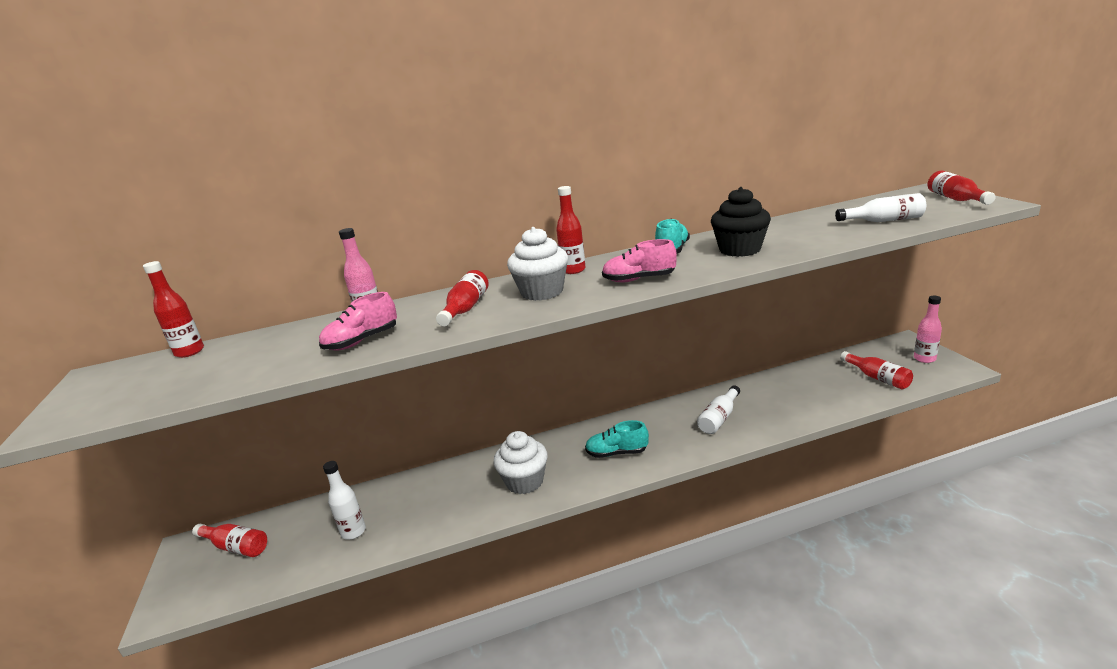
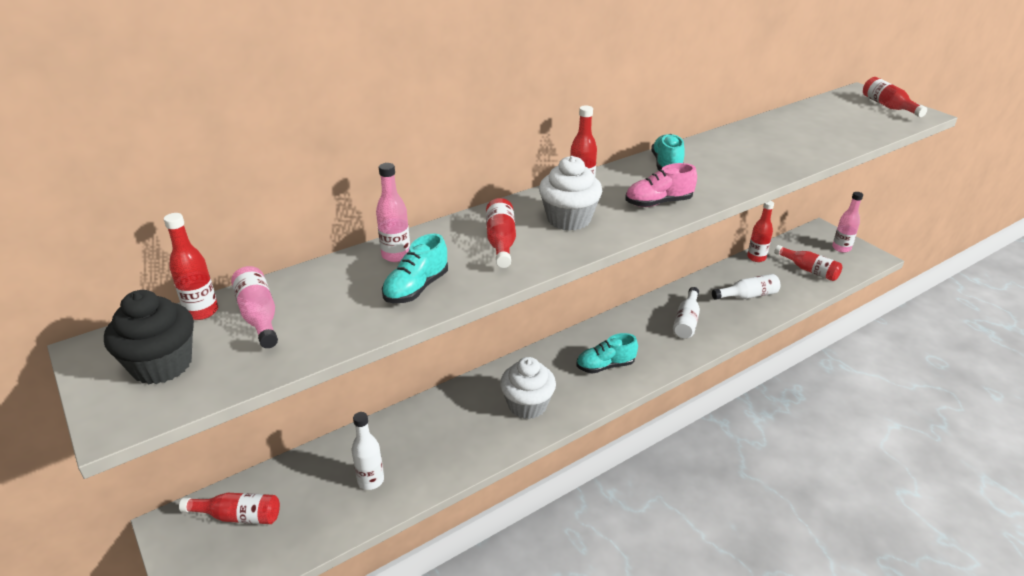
camera: 20 degrees left, 10 degrees up
pink shoe [319,292,397,351] -> turquoise shoe [382,234,448,303]
black cupcake [711,187,771,257] -> black cupcake moved to [104,290,194,384]
white bottle [835,193,926,222] -> white bottle moved to [712,274,780,300]
none -> pink bottle [231,266,278,348]
none -> red bottle [747,201,774,262]

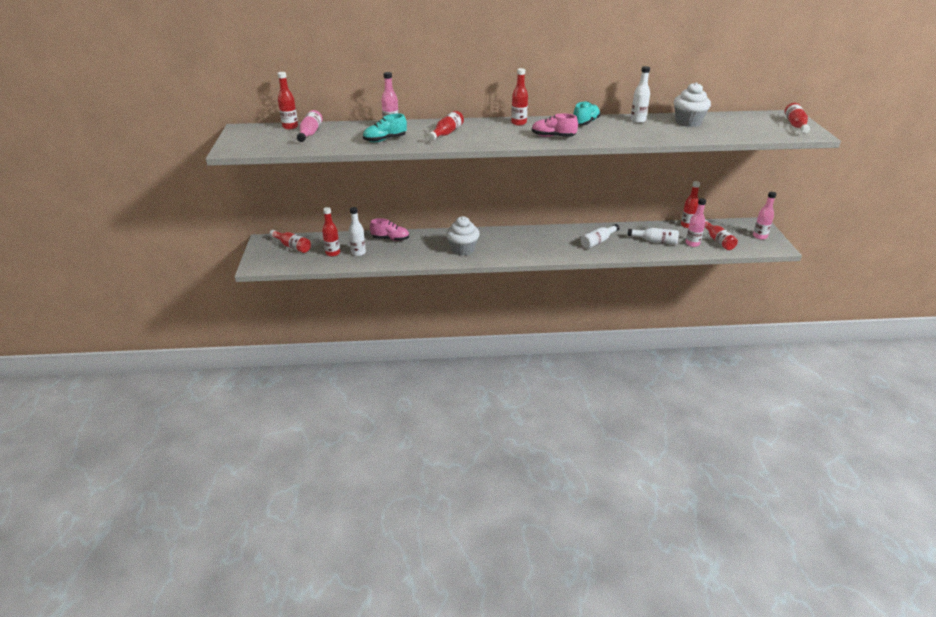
camera: 30 degrees right, 0 degrees up
black cupcake [104,290,194,384] -> none
white cupcake [539,156,602,231] -> white cupcake moved to [674,82,711,127]
turquoise shoe [576,333,638,373] -> none
none -> red bottle [322,207,340,257]
none -> pink shoe [370,218,409,241]
none -> white bottle [630,66,650,123]
none -> pink bottle [686,198,706,247]

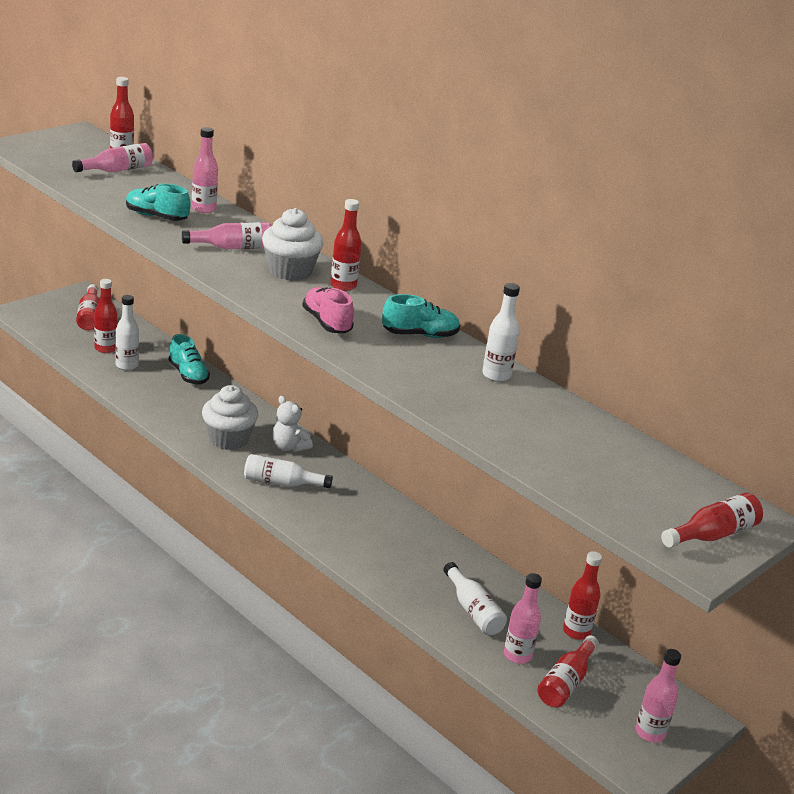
camera: 45 degrees right, 5 degrees down
pink shoe [370,218,409,241] -> turquoise shoe [169,334,210,384]
red bottle [428,111,464,141] -> pink bottle [182,222,271,249]
white bottle [581,224,620,249] -> white bottle moved to [244,454,333,488]
white cupcake [674,82,711,127] -> white cupcake moved to [262,208,323,281]
none -> white teddy bear [272,396,313,452]

